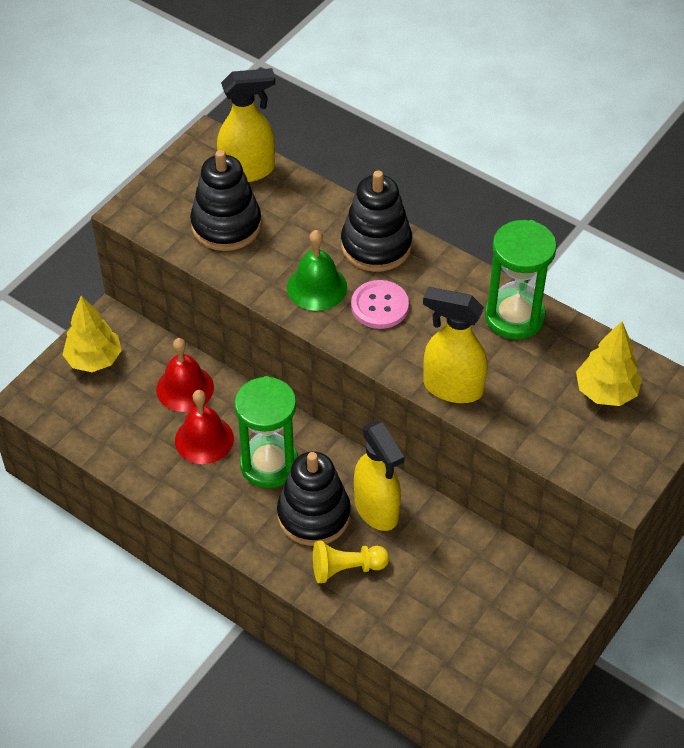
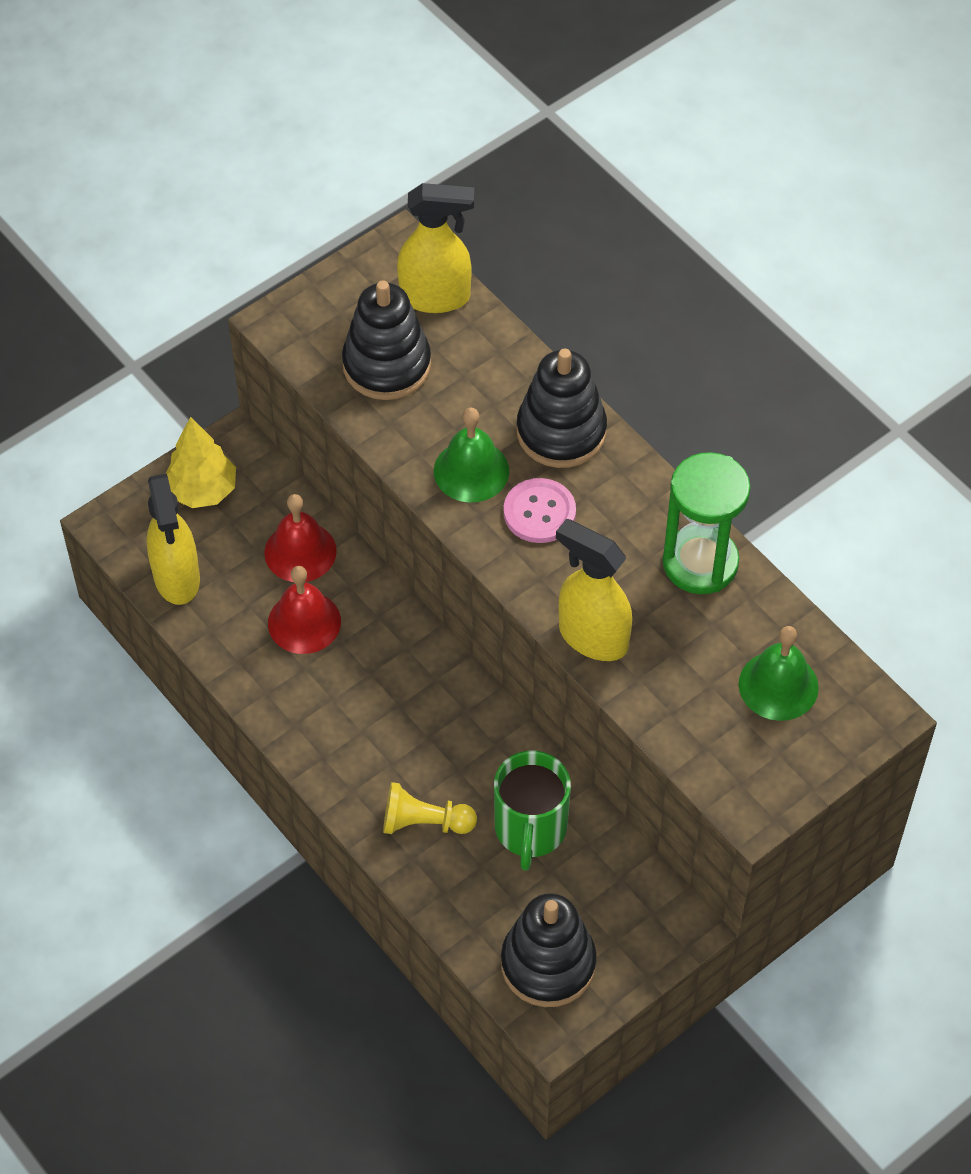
camera: 15 degrees right, 5 degrees up
green hourglass [234,376,298,488] -> none
black stacking toy [277,451,351,546] -> black stacking toy moved to [501,893,597,1007]
yellow spray bottle [354,421,404,531] -> yellow spray bottle moved to [147,473,200,605]
yellow tree [576,321,642,406] -> green bell [739,626,819,721]
none -> green mug [494,751,571,871]

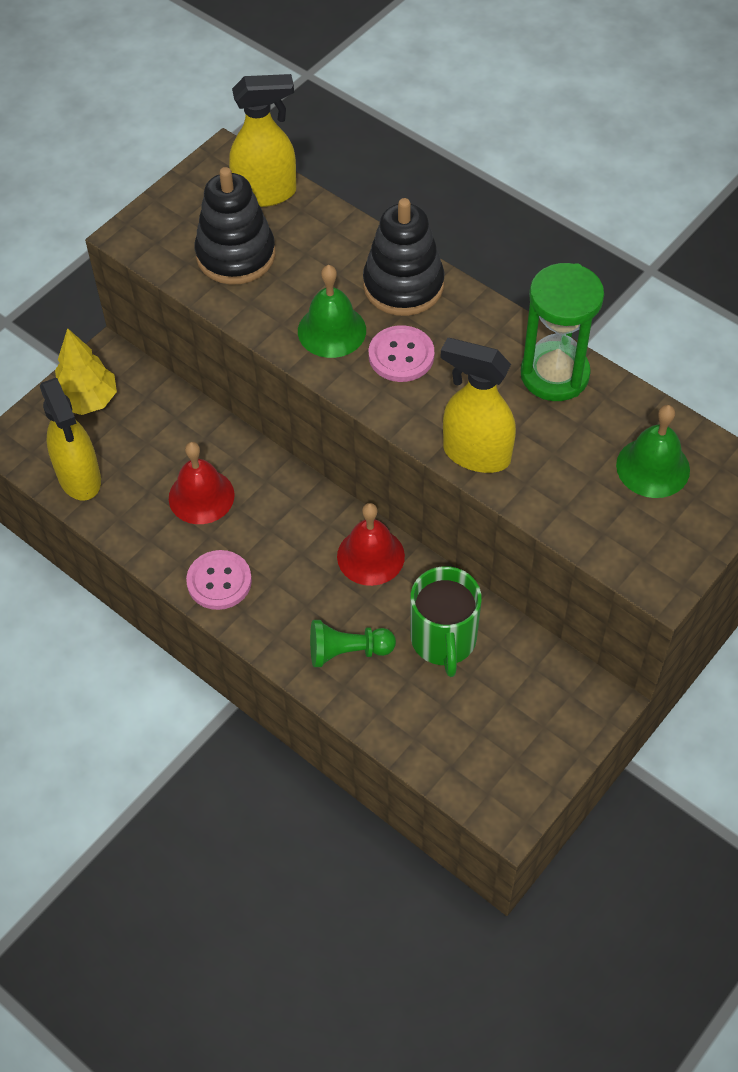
camera: 10 degrees left, 0 degrees up
red bell [264,494,337,582] -> red bell moved to [337,503,405,586]
yellow pawn [383,782,477,834] -> green pawn [310,620,396,667]
black stacking toy [501,893,597,1007] -> none
none -> pink button [186,550,252,610]

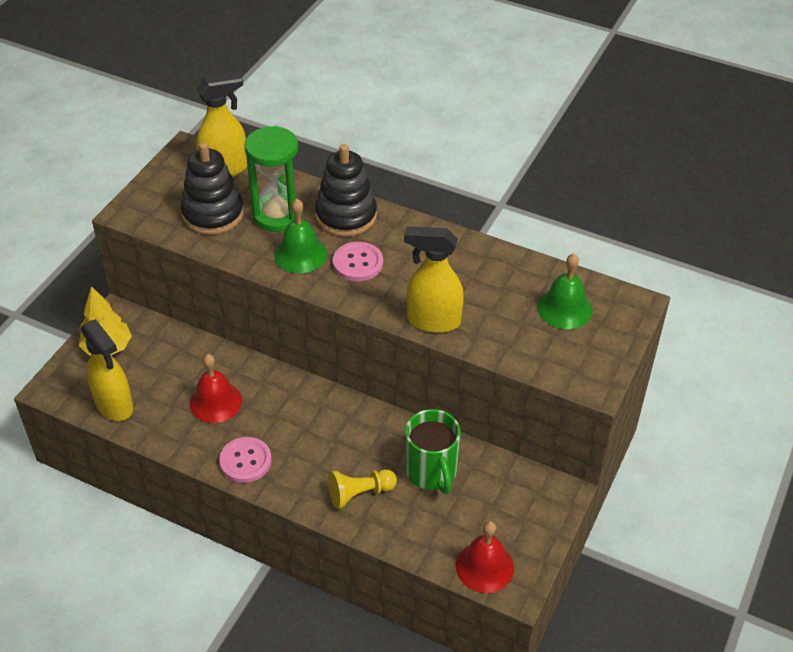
camera: 15 degrees left, 10 degrees down
green pawn [310,620,396,667] -> yellow pawn [328,469,397,509]
red bell [337,503,405,586] -> red bell moved to [456,521,514,593]
green hourglass [521,263,604,401] -> green hourglass moved to [244,126,303,232]

